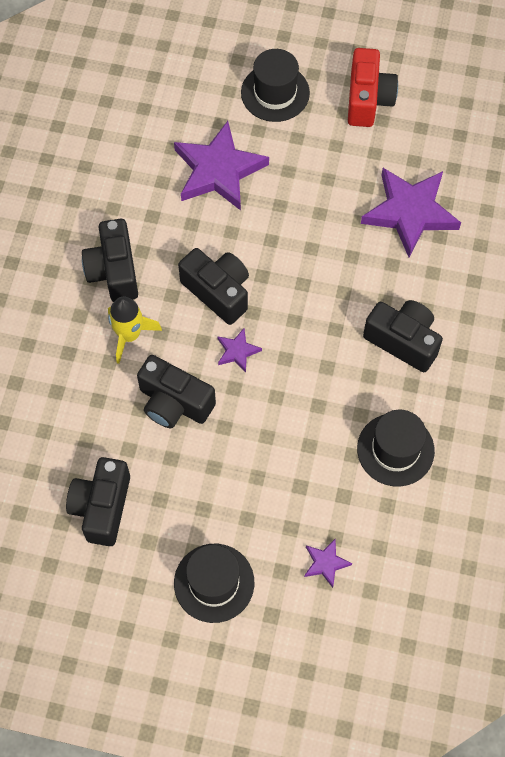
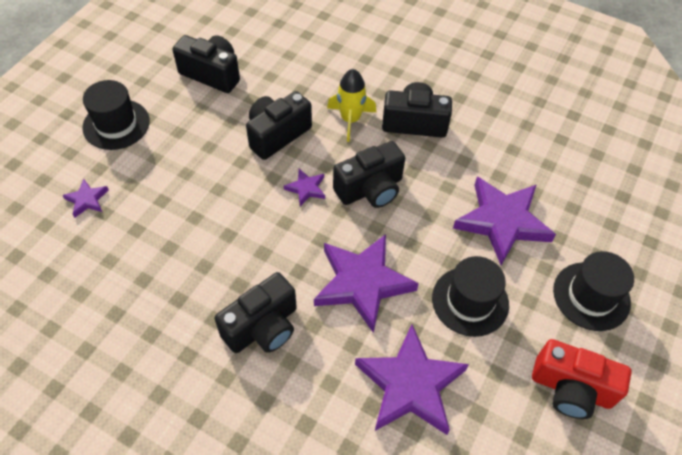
camera: 105 degrees right, 10 degrees down
black hat [357,410,435,487] -> black hat moved to [432,256,509,337]
none -> purple star [314,234,419,333]

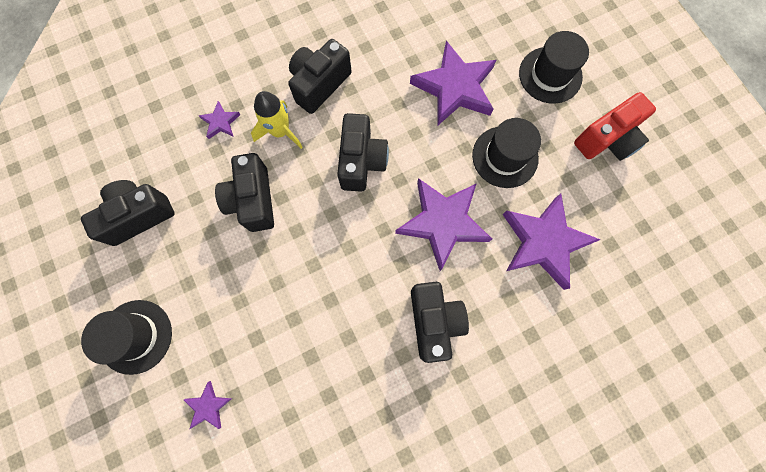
camera: 55 degrees left, 20 degrees up
purple star [284,169,325,206] -> purple star moved to [198,101,240,139]

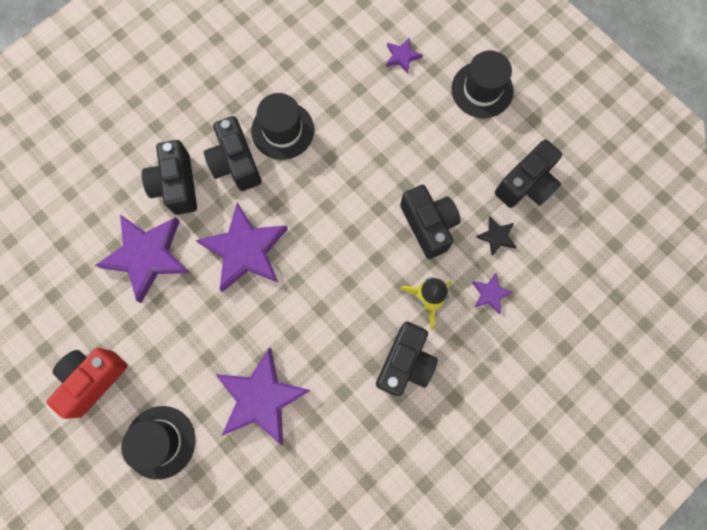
camera: 165 degrees right, 0 degrees up
black camera [337,113,389,192] -> black camera moved to [142,140,197,215]
black hat [472,118,541,188] -> black hat moved to [251,93,314,160]
none -> black star [476,216,516,256]

